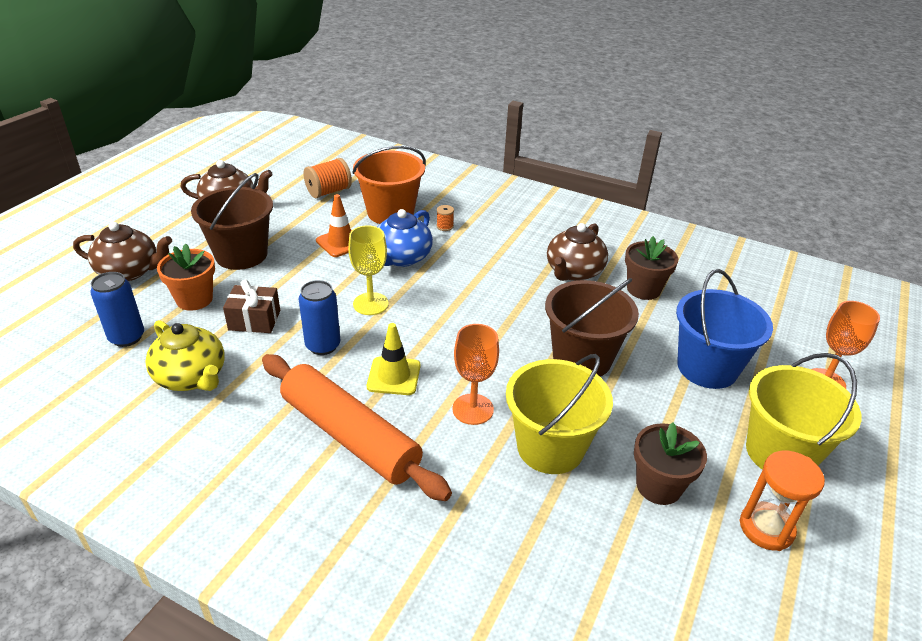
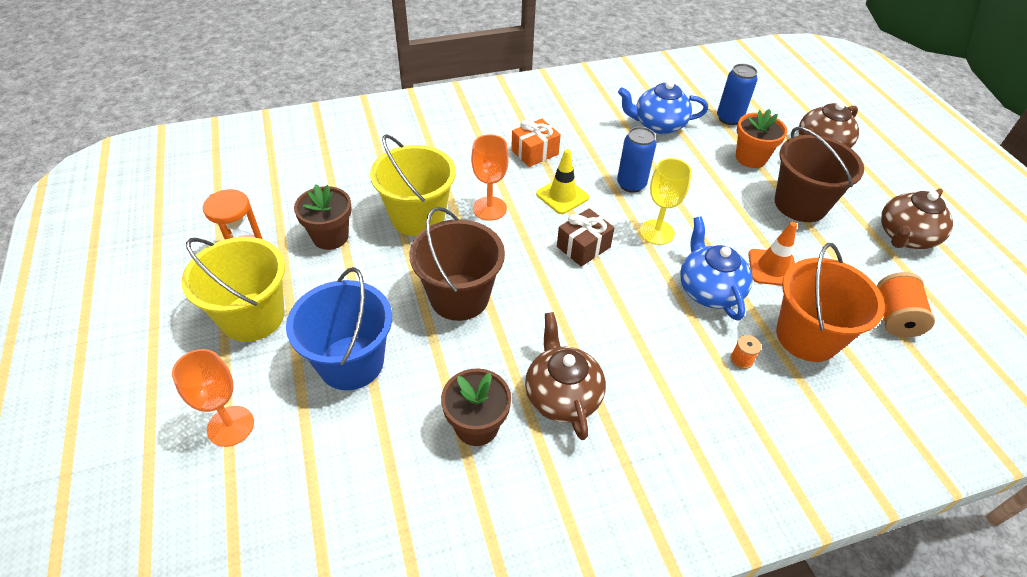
camera: 135 degrees right, 10 degrees up
yellow teapot [145,320,225,391] -> blue teapot [618,80,708,134]
brown gift [223,280,280,333] -> brown gift moved to [557,208,615,267]
orange rolling pin [262,354,452,501] -> orange gift [511,119,561,167]

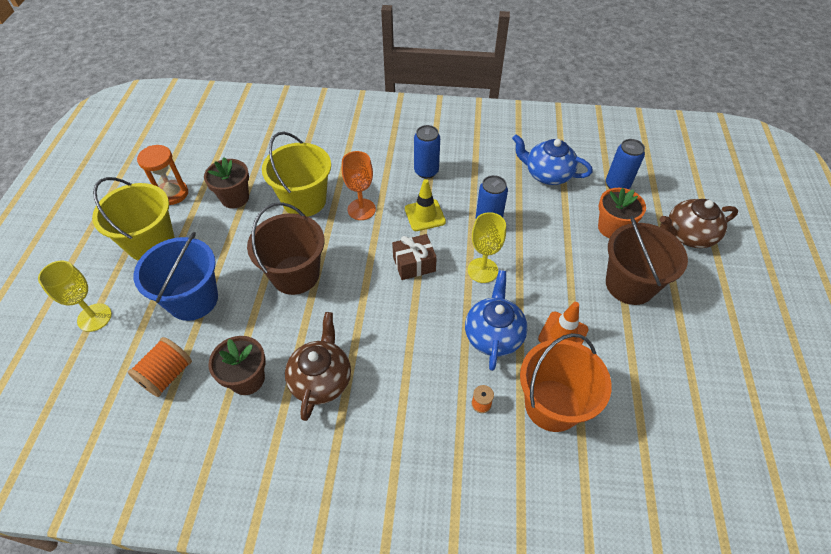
camera: 25 degrees right, 5 degrees up
orange goblet [172,349,254,447] -> yellow goblet [38,261,112,332]
orange gift [511,119,561,167] -> blue can [414,125,440,179]
orange spool [877,272,935,338] -> orange spool moved to [128,337,192,397]
brown teapot [881,189,953,249] -> none

